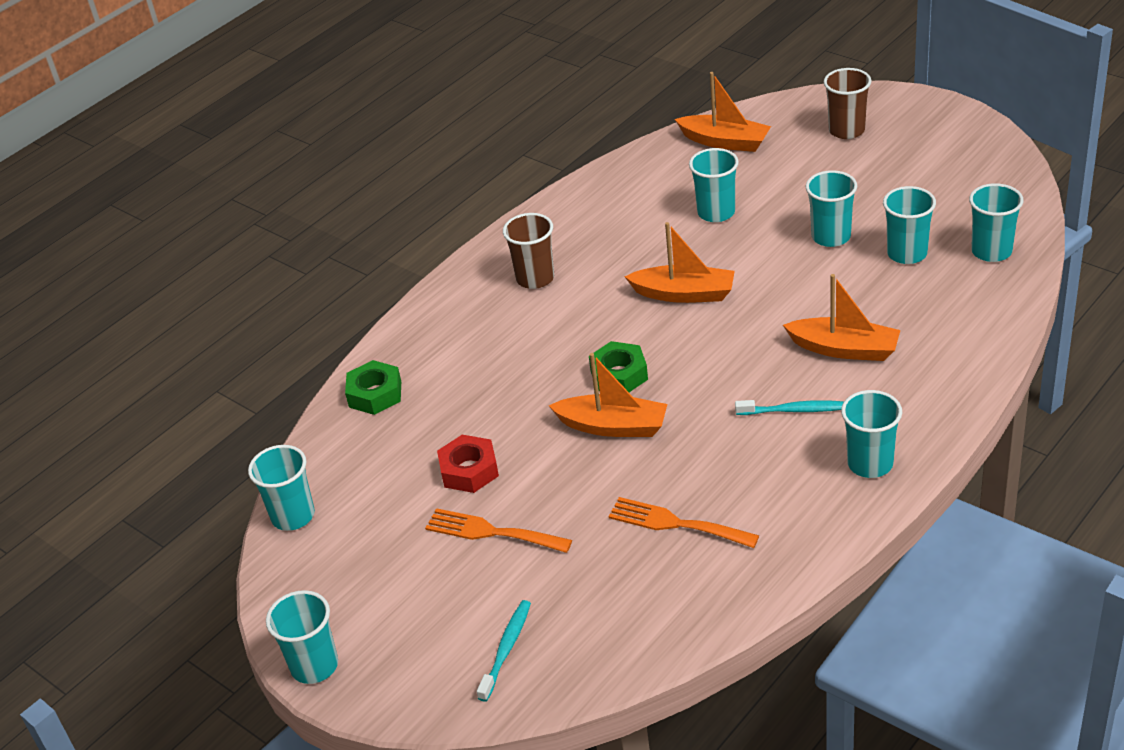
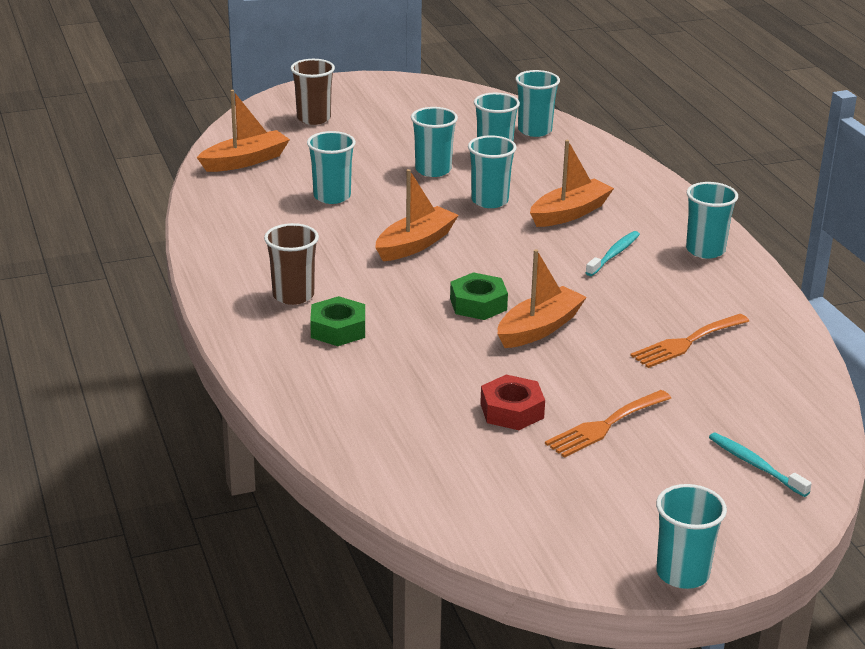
camera: 65 degrees left, 10 degrees down
turquoise cup [248,445,315,531] -> turquoise cup moved to [468,135,517,208]
green nut [345,360,401,415] -> green nut moved to [310,296,365,346]

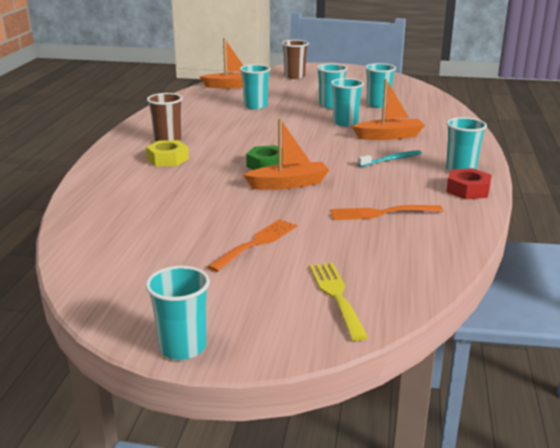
camera: 30 degrees right, 5 degrees down
green nut [310,296,365,346] -> yellow nut [146,140,189,166]
orange boat [375,169,459,261] -> none
red nut [480,375,545,430] -> red nut moved to [446,168,492,199]
turquoise cup [515,70,560,137] -> none
orange fork [545,390,671,458] -> orange fork turned 135 degrees clockwise [207,219,297,272]
turquoise toothbrush [709,433,812,497] -> yellow fork [309,263,368,341]

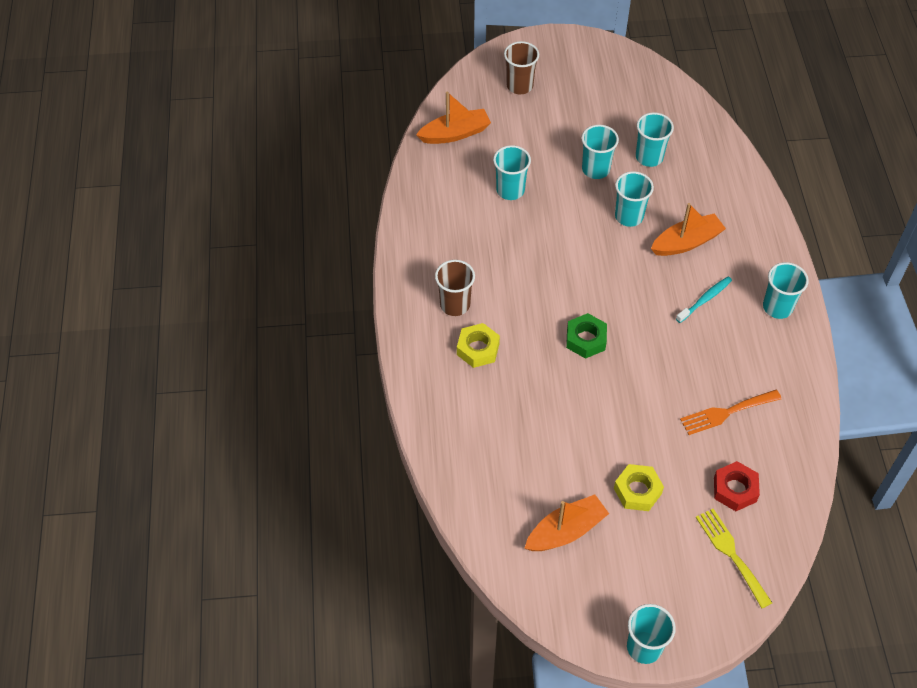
camera: 15 degrees left, 30 degrees up
orange fork [207,219,297,272] -> yellow nut [614,464,664,511]
orange boat [243,119,329,190] -> orange boat moved to [525,495,609,551]
red nut [446,168,492,199] -> red nut moved to [714,461,760,511]

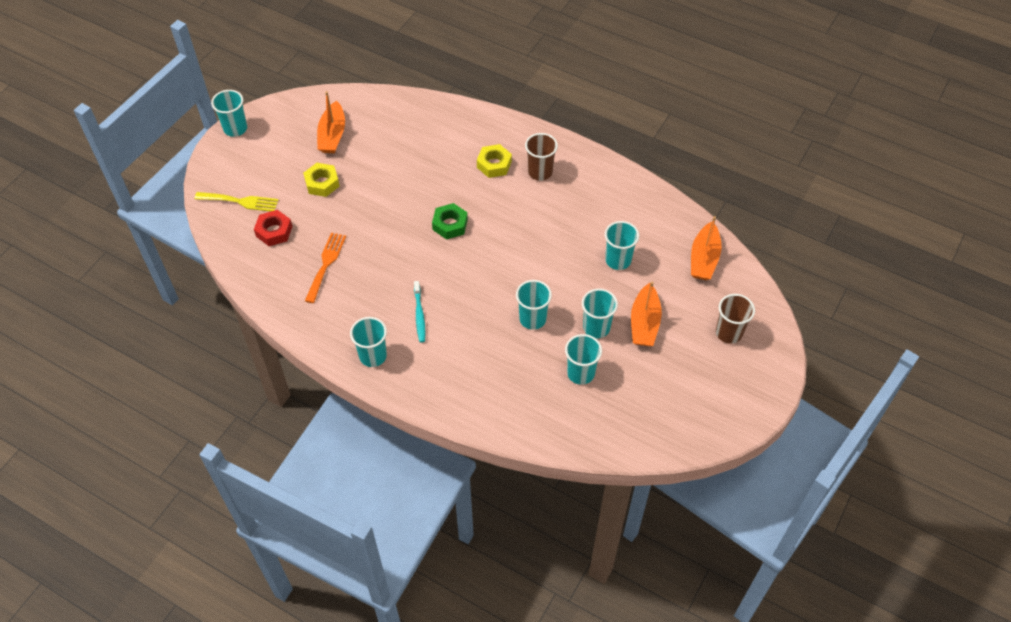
camera: 125 degrees right, 0 degrees up
orange boat [651,203,726,256] -> orange boat moved to [631,282,662,346]

